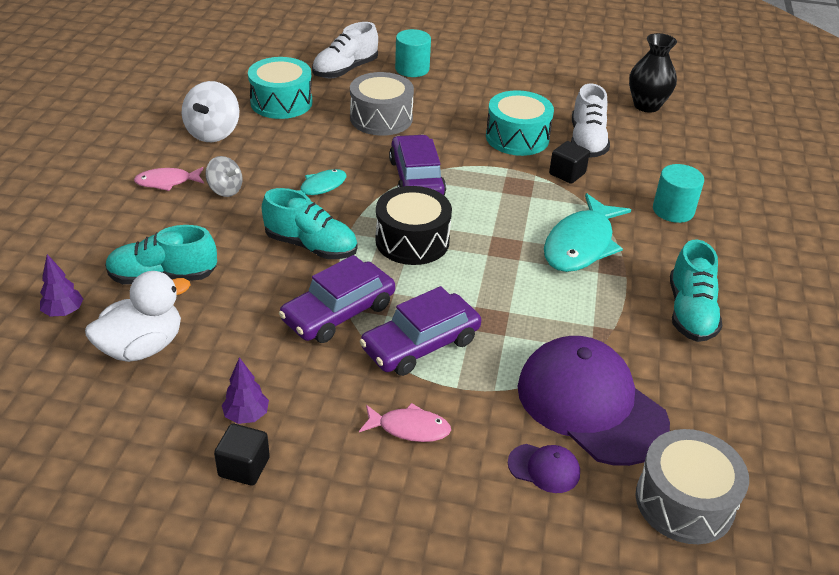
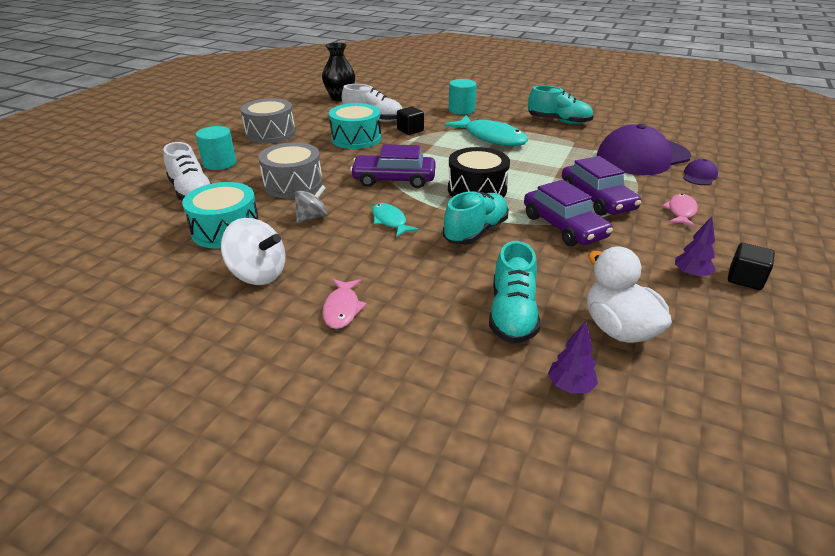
camera: 75 degrees left, 5 degrees down
grey spinning top [205,156,243,197] -> grey spinning top moved to [295,185,327,223]
grey drum [635,429,749,544] -> grey drum moved to [241,98,295,143]

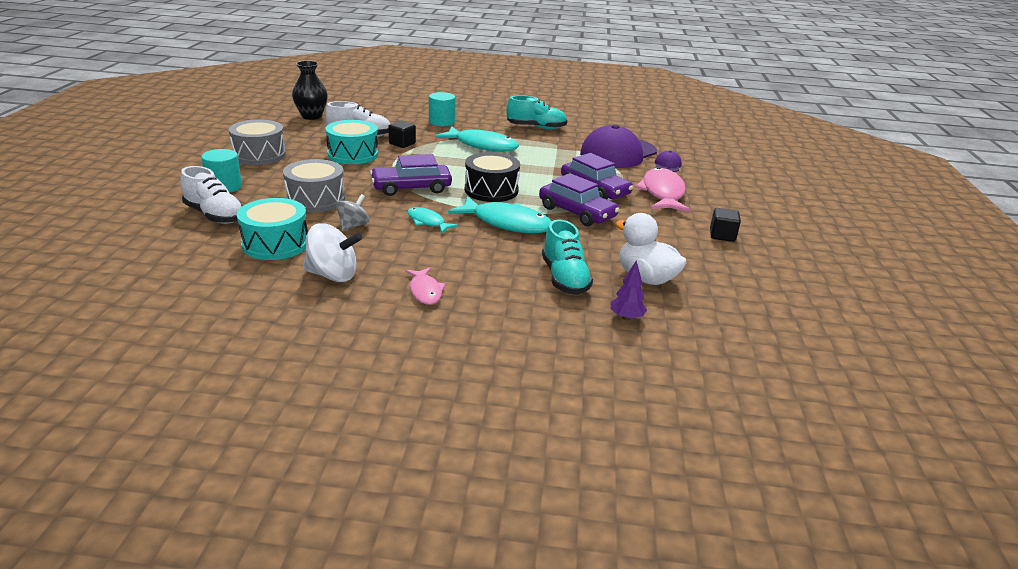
camera: 20 degrees left, 5 degrees down
turquoise shoe [443,191,509,245] -> turquoise fish [448,196,552,233]
pink fish [662,194,698,227] -> pink fish [635,167,691,212], size x1.83
purple tree [675,216,716,278] -> none

